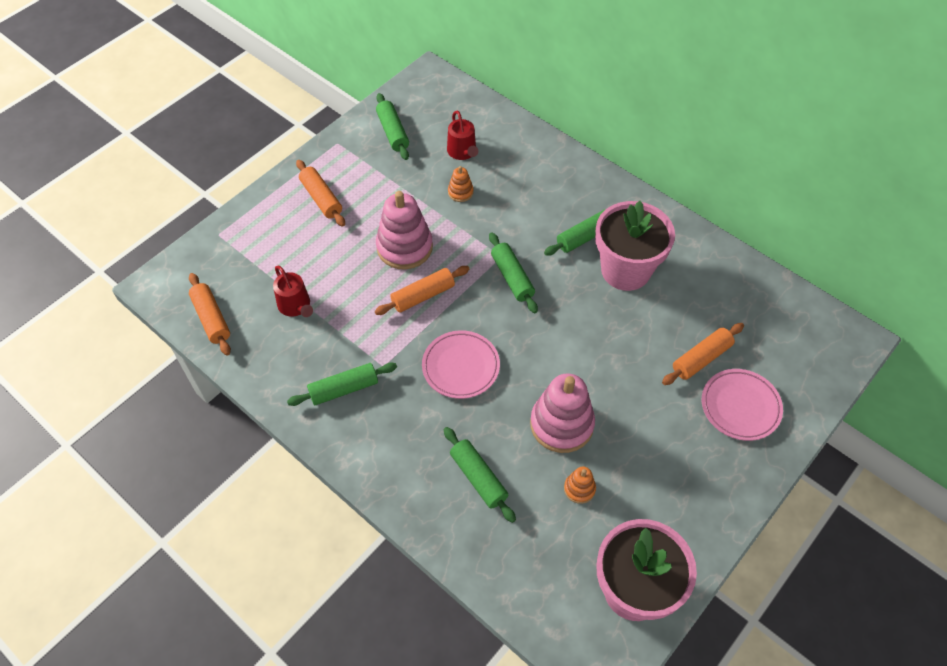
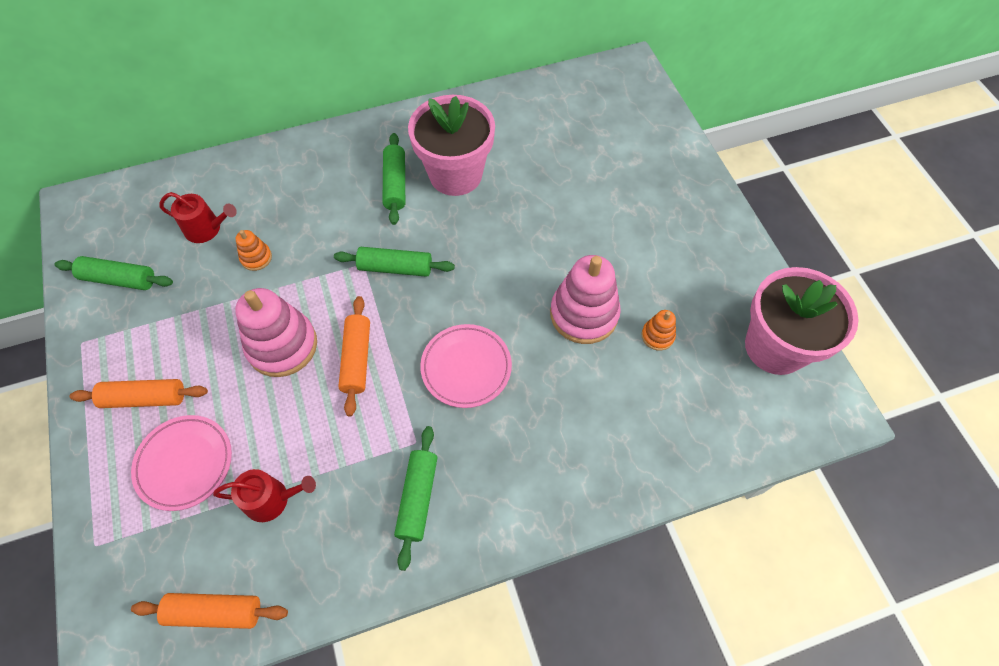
camera: 60 degrees left, 5 degrees up
green rolling pin [444,427,516,523] -> none
orange rolling pin [662,323,744,385] -> none
pink plate [702,369,783,441] -> pink plate moved to [131,415,232,511]

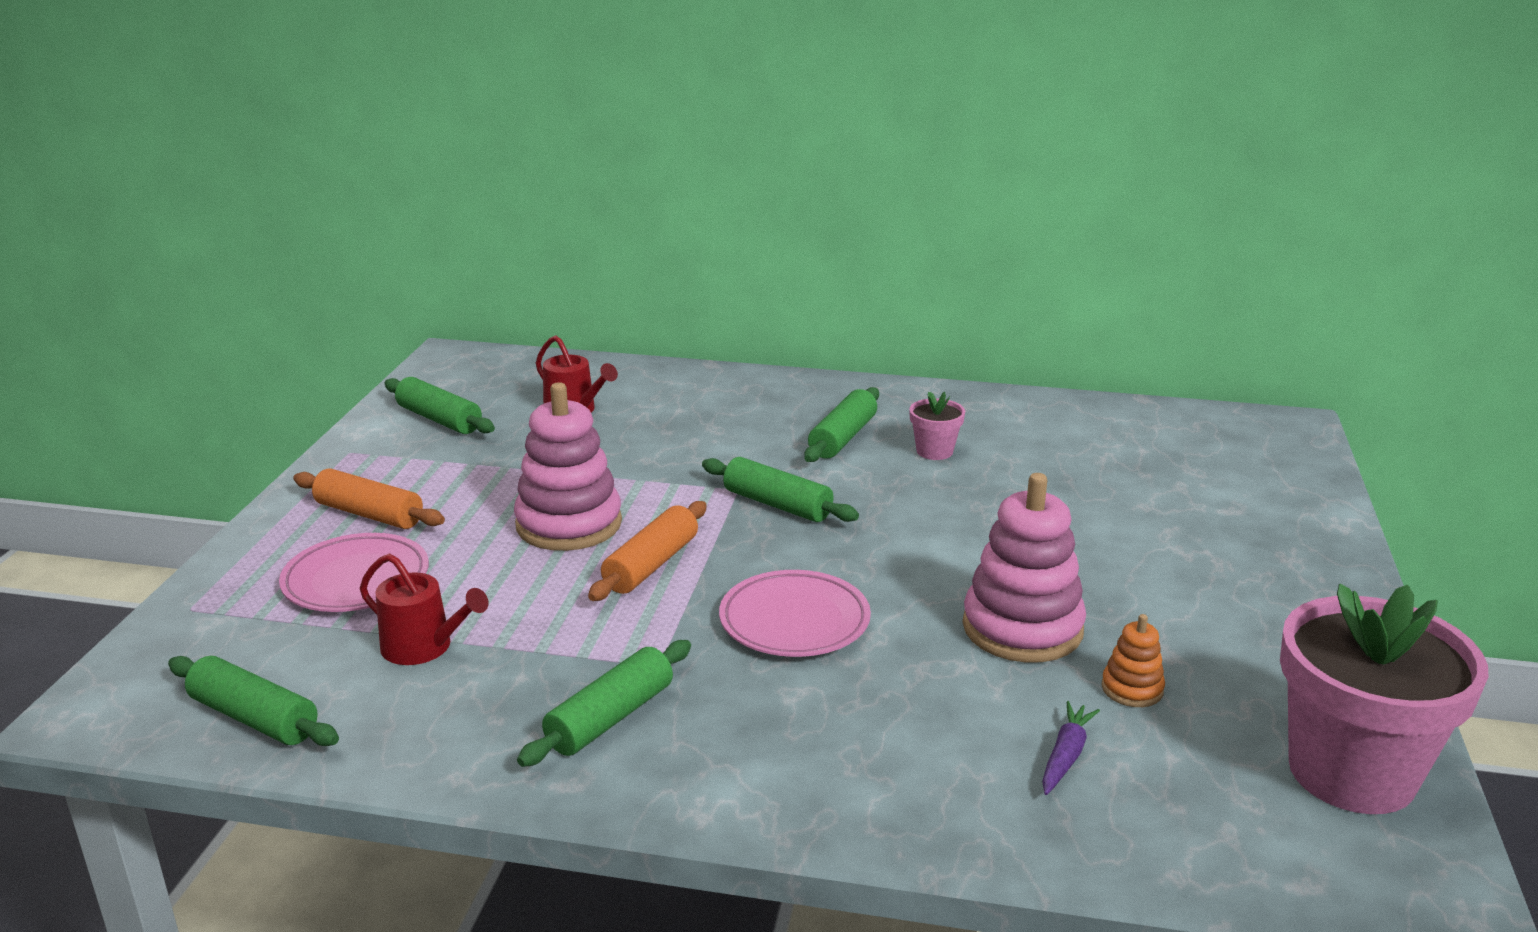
camera: 30 degrees right, 35 degrees down
orange rolling pin [131,593,288,629] -> green rolling pin [168,656,339,746]
orange stacking toy [236,230,272,271] -> none
pink flower pot [408,95,495,196] -> pink flower pot [909,392,965,460], size x0.44
none -> purple carrot [1042,701,1100,795]

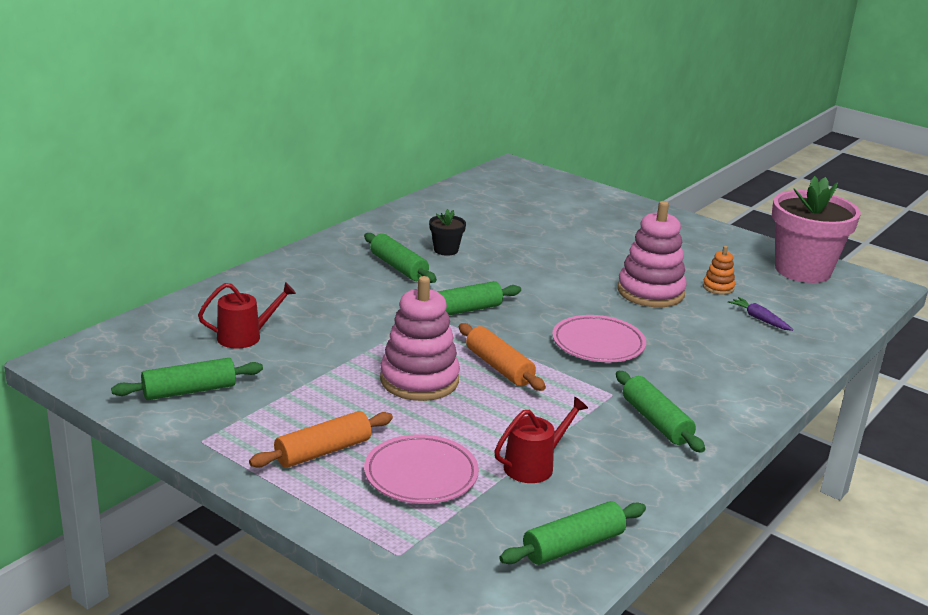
camera: 65 degrees left, 0 degrees up
pink flower pot [909,392,965,460] -> black flower pot [429,209,466,256]

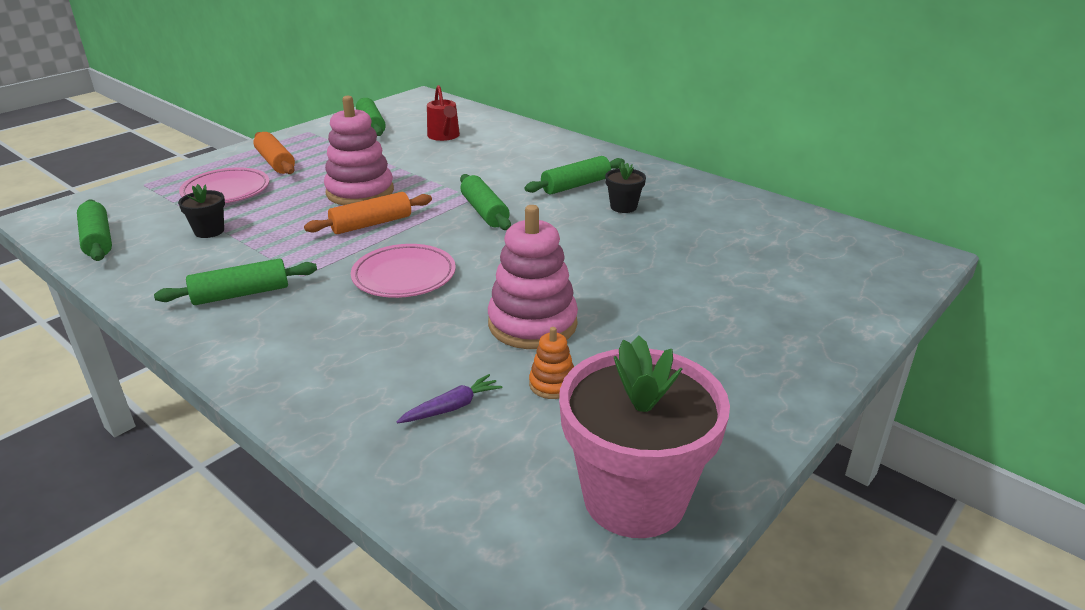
camera: 95 degrees right, 5 degrees up
red watering can [494,396,588,483] -> black flower pot [178,184,225,238]

